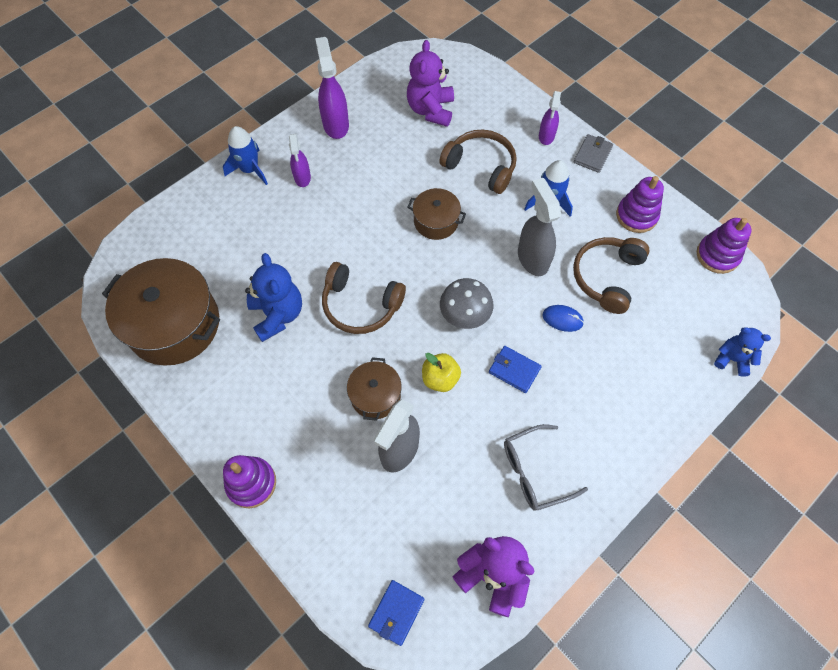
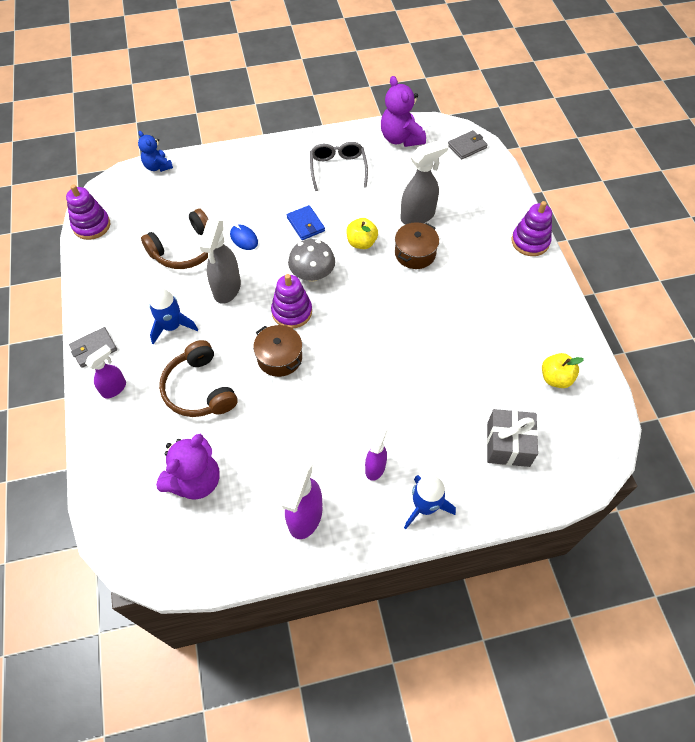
camera: 150 degrees left, 5 degrees down
brown pot [102,258,220,365] -> yellow apple [542,353,584,388]
blue teddy bear [245,253,302,342] -> none
brown headphones [322,262,406,334] -> none
blue wallet [368,580,424,646] -> grey wallet [448,130,488,159]
grey glasses [504,424,588,510] -> grey glasses turned 105 degrees counterclockwise [310,142,368,191]
purple stacking toy [616,176,664,233] -> purple stacking toy moved to [271,274,312,329]
none -> grey gift [487,409,538,467]

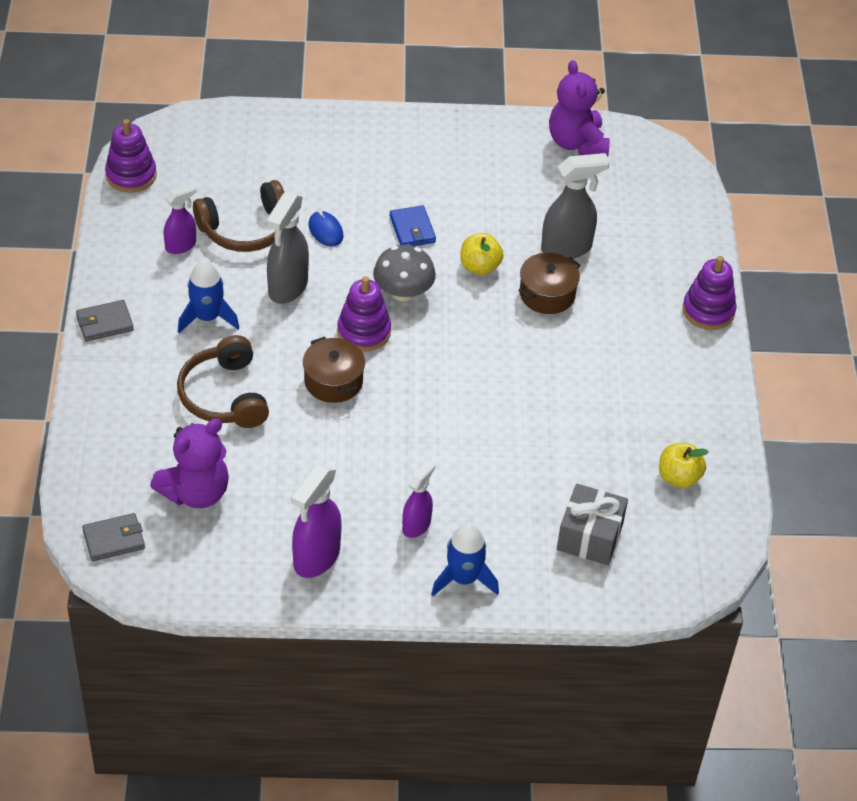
camera: 10 degrees right, 10 degrees down
purple spray bottle [85,345,126,399] -> purple spray bottle moved to [164,184,196,254]
blue teddy bear [138,131,173,172] -> none
grey glasses [310,142,368,191] -> none
grey wallet [448,130,488,159] -> grey wallet moved to [82,513,145,561]

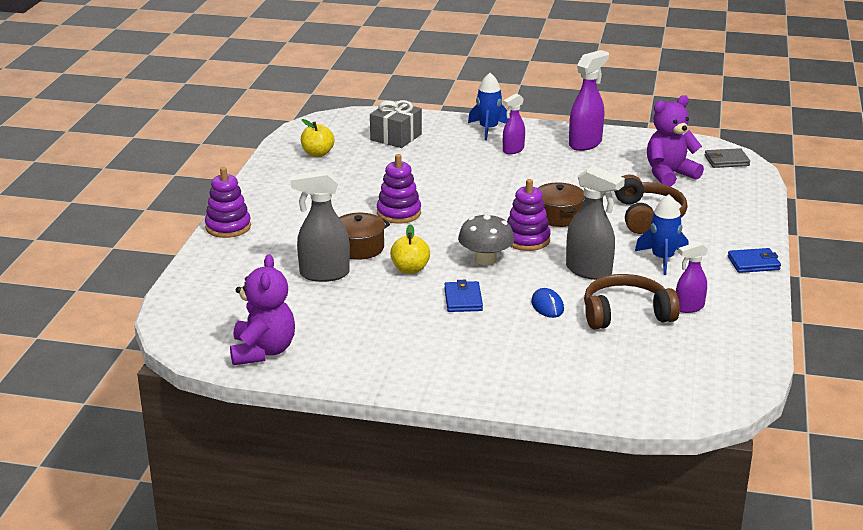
camera: 165 degrees left, 20 degrees down
grey wallet [76,300,134,341] -> blue wallet [728,248,781,273]
purple stacking toy [105,119,157,193] -> purple stacking toy moved to [377,154,421,224]
grey spray bottle [267,192,309,304] -> grey spray bottle turned 90 degrees clockwise [566,165,625,280]

